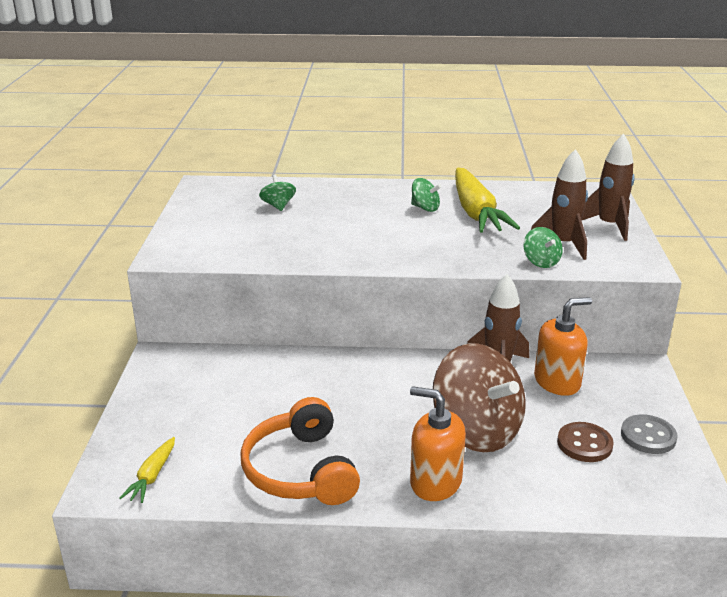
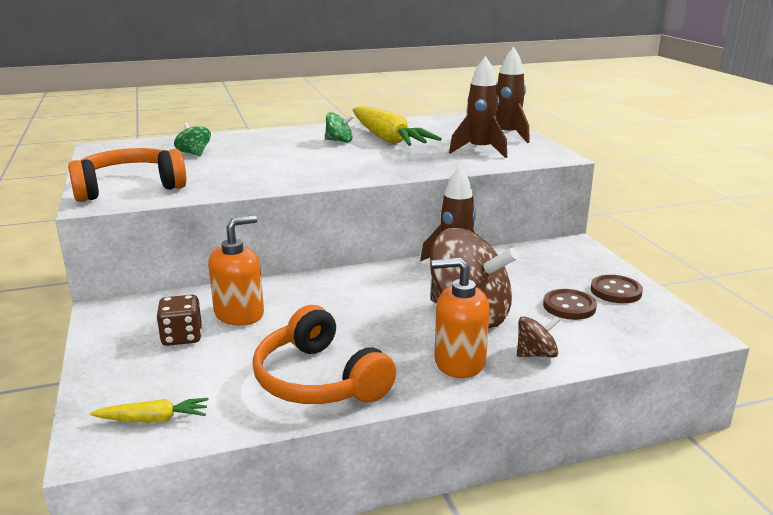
camera: 20 degrees left, 5 degrees down
yellow carrot [120,437,175,503] -> yellow carrot turned 90 degrees counterclockwise [90,398,209,423]
green spinning top [524,227,563,268] -> none
orange soap dispenser [534,297,592,396] -> orange soap dispenser moved to [208,215,264,326]
grey button [621,414,678,454] -> brown button [590,275,643,303]
none -> orange headphones [68,148,187,202]
none -> brown dice [156,295,202,346]
none -> brown spinning top [517,316,560,357]

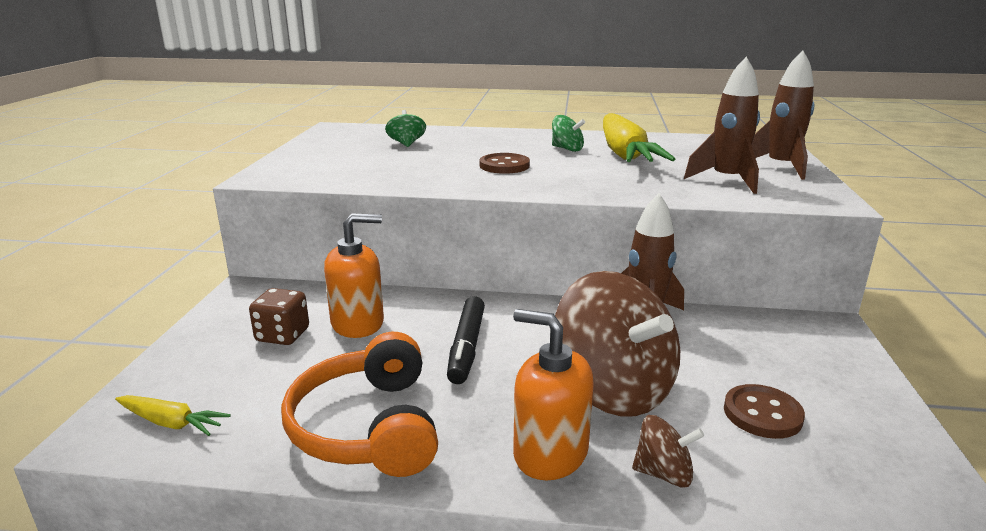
camera: 25 degrees right, 0 degrees up
orange headphones [68,148,187,202] -> none
brown button [590,275,643,303] -> brown button moved to [480,153,530,174]
none -> black marker [447,296,485,384]

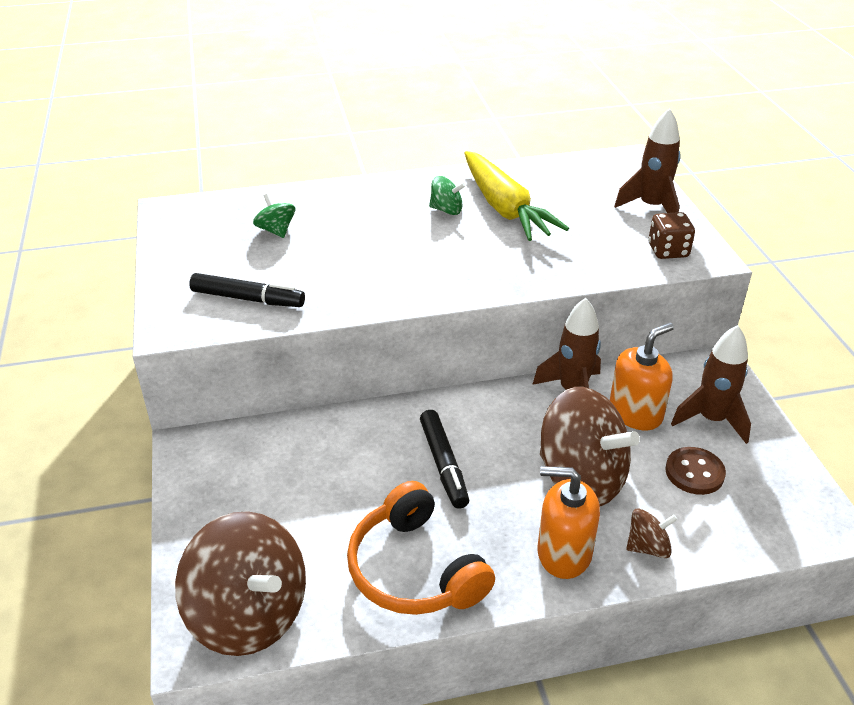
camera: 20 degrees left, 15 degrees up
yellow carrot [115,395,231,436] -> brown spinning top [175,511,306,656]
brown dice [249,288,309,345] -> brown dice moved to [648,212,695,259]
orange soap dispenser [324,213,384,338] -> orange soap dispenser moved to [610,323,674,430]
brown button [480,153,530,174] -> none
brown rocket [684,57,760,194] -> brown rocket moved to [671,325,751,444]
none -> black marker [189,273,305,307]

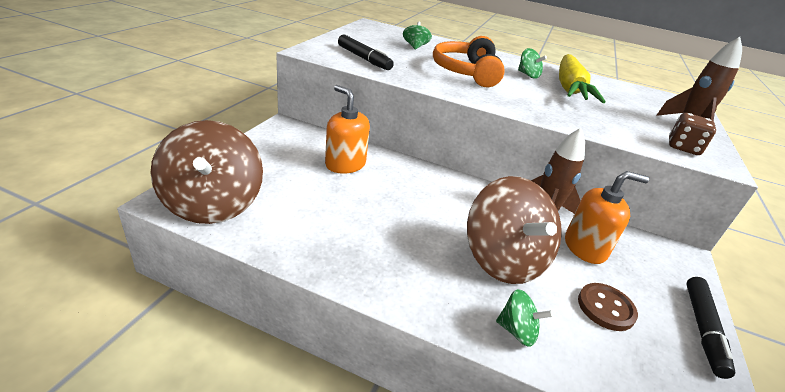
camera: 30 degrees right, 5 degrees down
orange headphones [347,481,495,615] -> orange headphones moved to [433,36,505,87]
black marker [420,410,469,509] -> black marker moved to [686,277,735,379]
orange soap dispenser [538,466,600,579] -> orange soap dispenser moved to [325,85,370,174]
brown spinning top [626,508,678,558] -> green spinning top [496,289,553,347]
brown rocket [671,325,751,444] -> none

